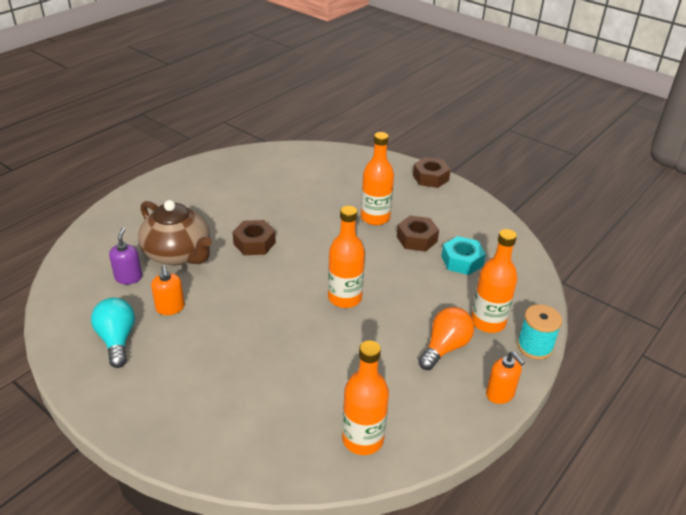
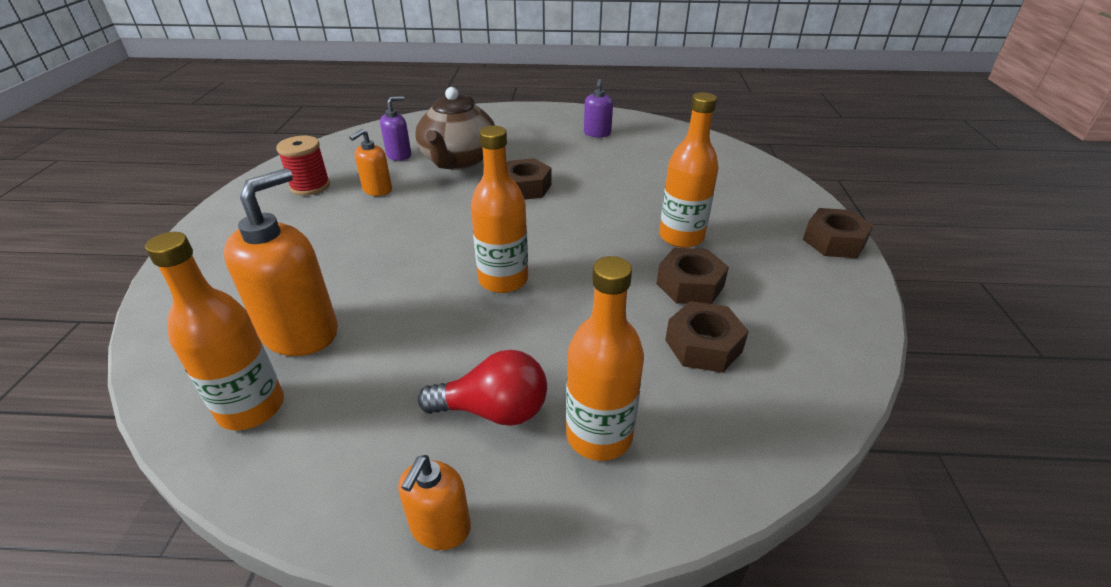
camera: 55 degrees right, 0 degrees up
turquoise light bulb [91,298,135,368] -> red spool [276,136,330,196]
orange light bulb [418,307,474,370] -> red light bulb [418,350,547,426]
turquoise nut [441,236,486,275] -> brown nut [665,301,749,373]
turquoise spool [517,304,562,360] -> none
none -> orange soap dispenser [224,168,338,356]
none -> purple soap dispenser [584,79,613,137]

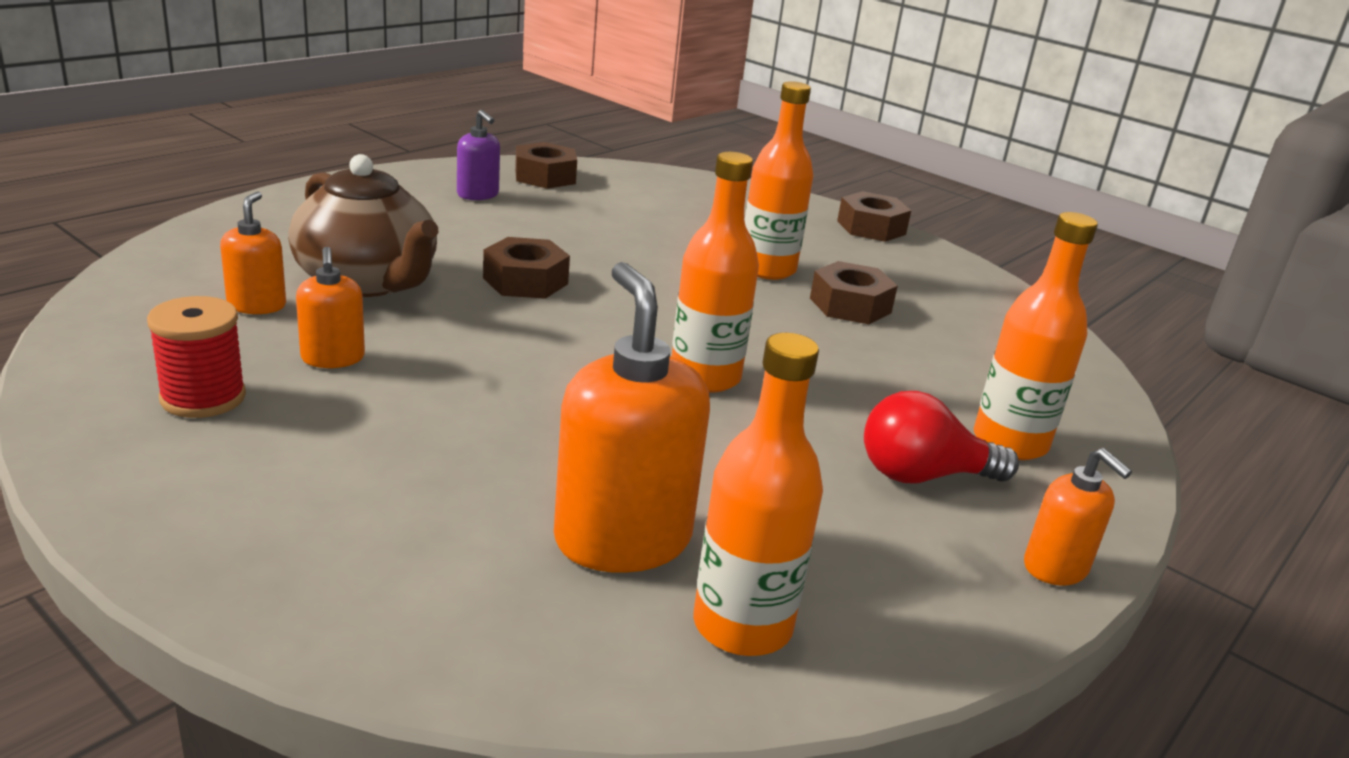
camera: 55 degrees left, 10 degrees down
purple soap dispenser [380,96,411,161] -> orange soap dispenser [220,192,286,314]
red light bulb [418,350,547,426] -> red light bulb turned 135 degrees counterclockwise [864,391,1019,484]
brown nut [665,301,749,373] -> brown nut moved to [515,142,577,189]

